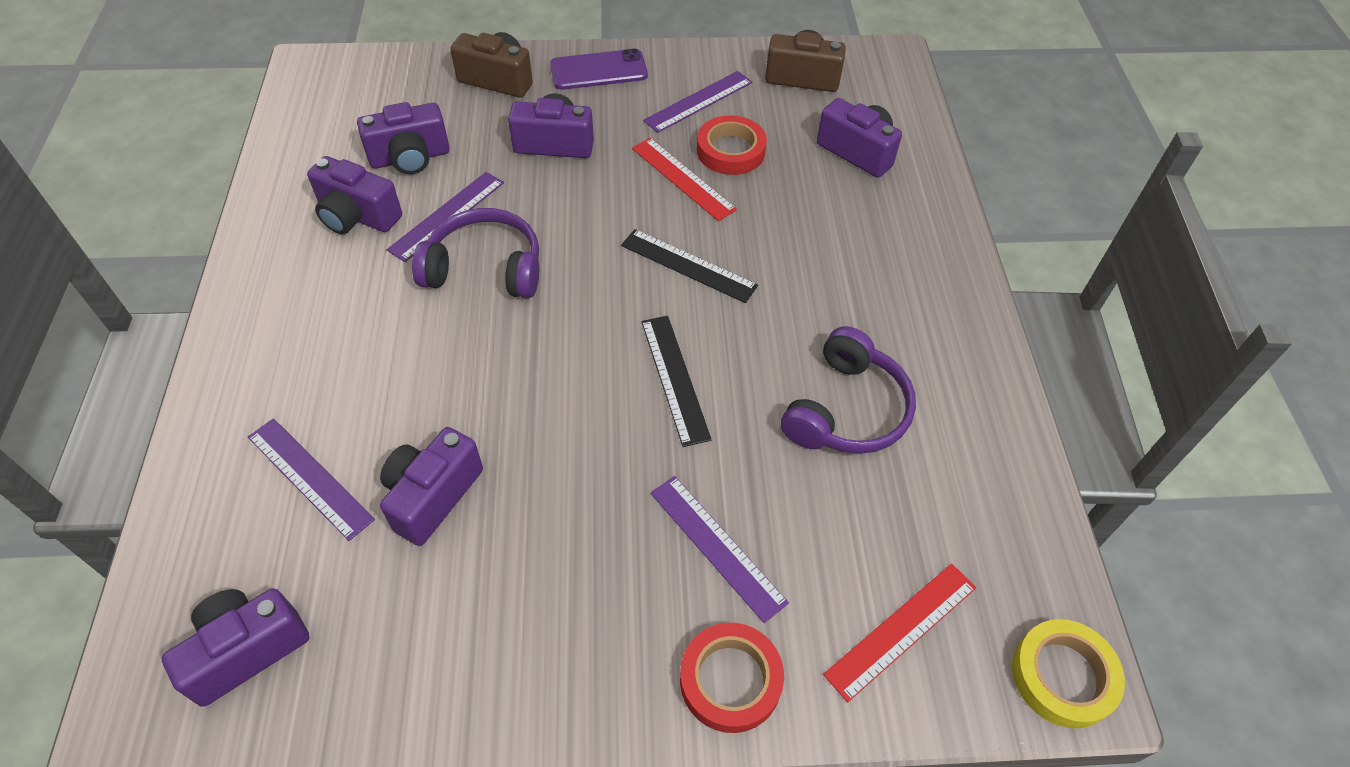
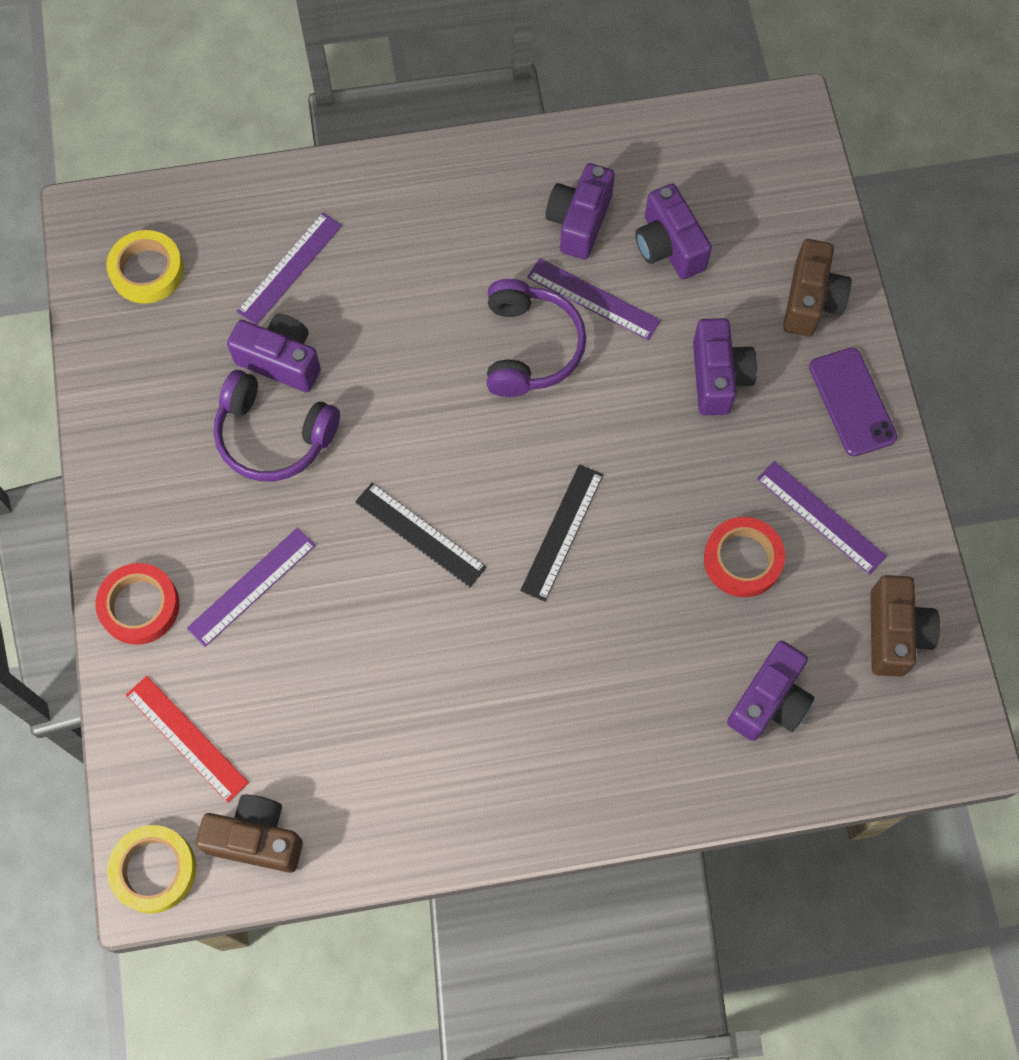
camera: 85 degrees right, 15 degrees up
purple camera [162,588,310,707] -> yellow tape [106,230,184,304]
red ruler [632,138,737,221] -> none
black ruler [641,316,712,447] -> black ruler turned 60 degrees clockwise [355,483,487,587]
purple headphones [781,326,916,454] -> purple headphones moved to [214,370,340,481]
none -> brown camera [196,795,303,873]

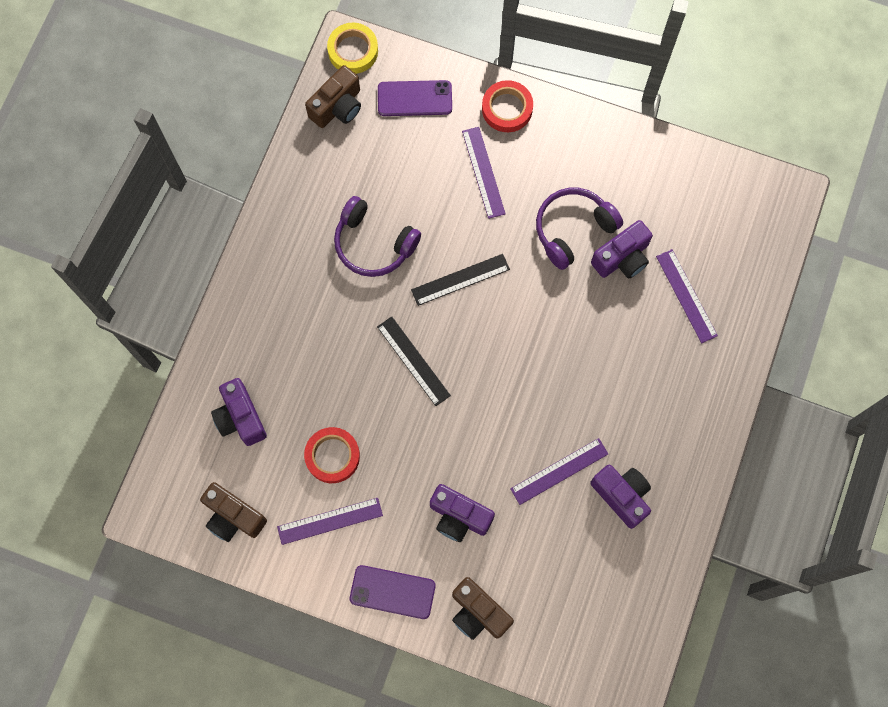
camera: 120 degrees right, 5 degrees up
yellow tape [106,230,184,304] -> none
red ruler [126,676,249,803] -> purple phone [378,80,452,116]
purple headphones [487,279,586,397] -> purple headphones moved to [334,196,421,277]
purple camera [635,184,712,279] -> none

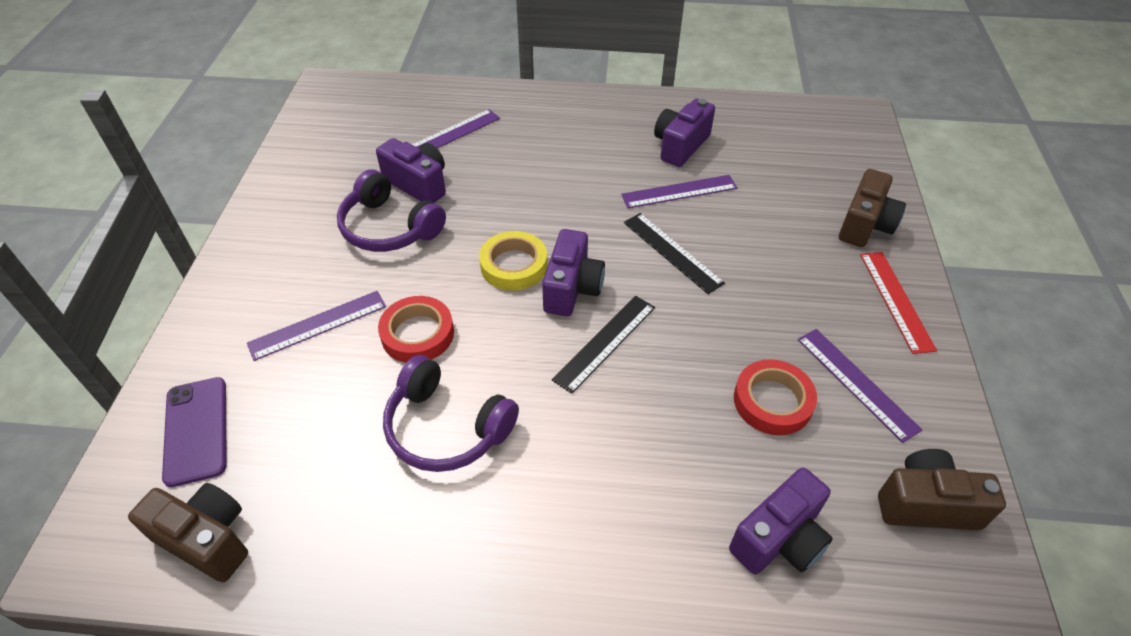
camera: 105 degrees left, 25 degrees down
brown camera [200,482,267,542] -> brown camera turned 105 degrees counterclockwise [878,449,1006,530]
yellow tape [327,23,378,74] -> yellow tape moved to [479,231,547,291]
purple headphones [334,196,421,277] -> purple headphones turned 105 degrees clockwise [383,355,519,472]
purple phone [350,565,436,619] -> red ruler [860,252,937,354]
black ruler [411,254,510,306] -> black ruler moved to [624,213,725,294]
purple camera [430,484,495,542] -> purple camera moved to [542,229,605,316]
red tape [482,80,533,132] -> red tape moved to [378,296,454,363]
purple ruler [510,438,608,505] -> purple ruler turned 60 degrees counterclockwise [621,175,737,208]

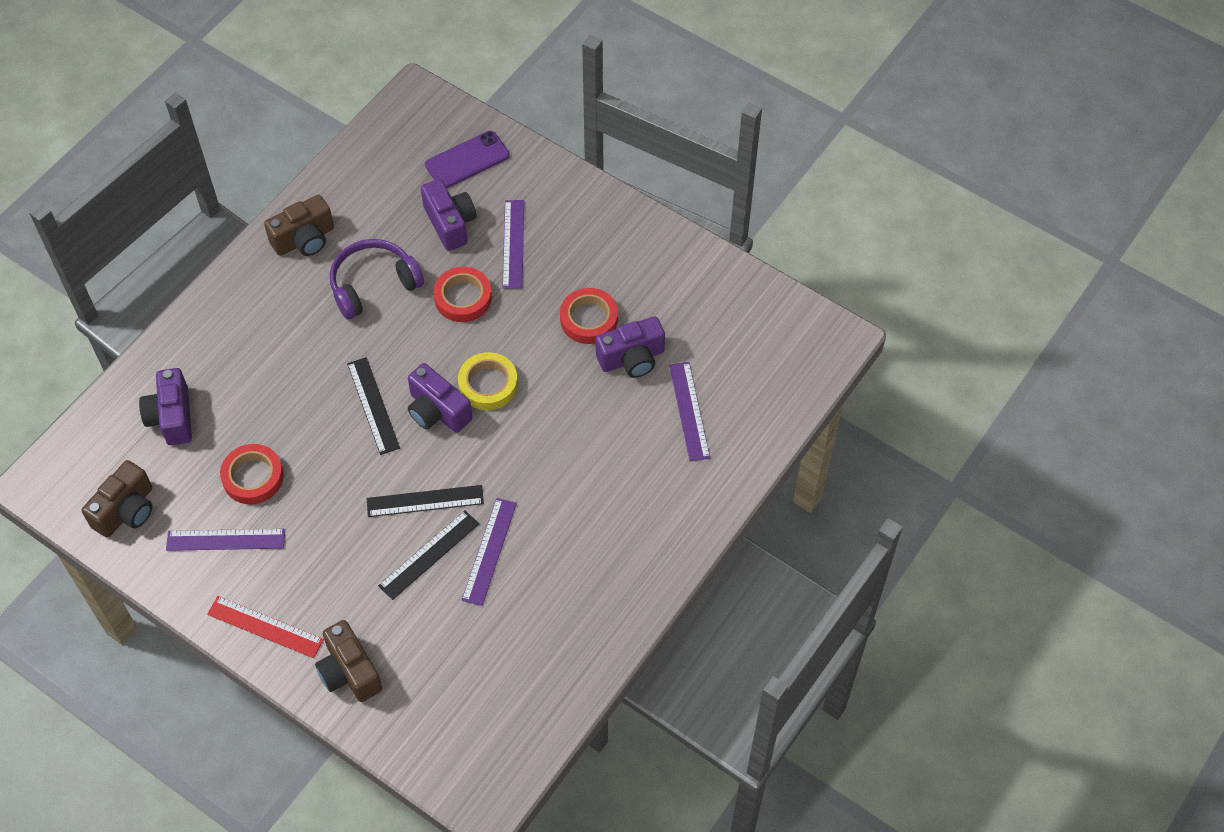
camera: 120 degrees right, 10 degrees up
brown camera [128,483,248,582] -> brown camera moved to [264,195,334,256]
purple phone [162,377,227,487] -> purple phone turned 45 degrees counterclockwise [425,131,510,188]
purple headphones [337,169,446,252] -> red tape [560,288,618,344]
purple camera [654,99,715,167] -> purple camera moved to [421,179,476,251]
none -> black ruler [378,511,479,600]

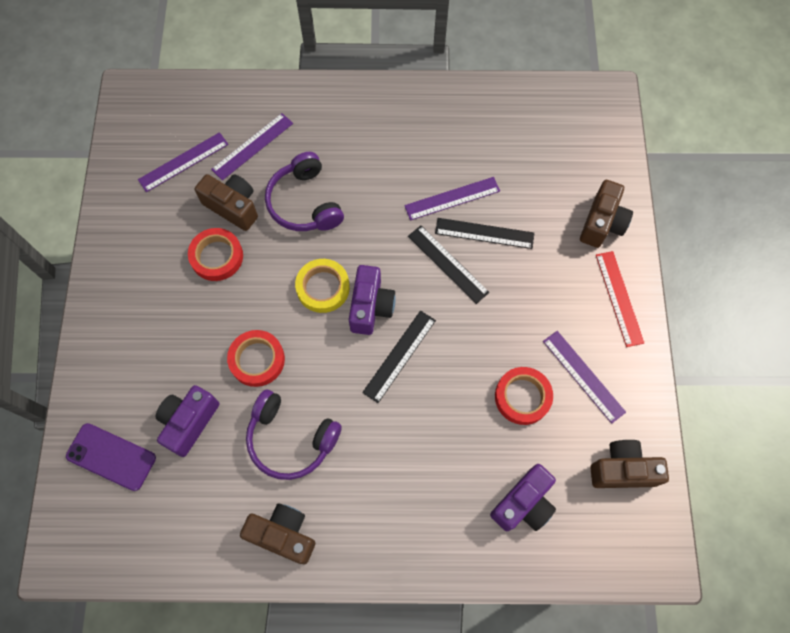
camera: 125 degrees left, 10 degrees up
purple ruler [502,200,524,289] -> purple ruler moved to [138,132,228,192]
purple camera [596,316,665,378] -> brown camera [195,174,258,231]
none -> purple headphones [265,152,344,231]

